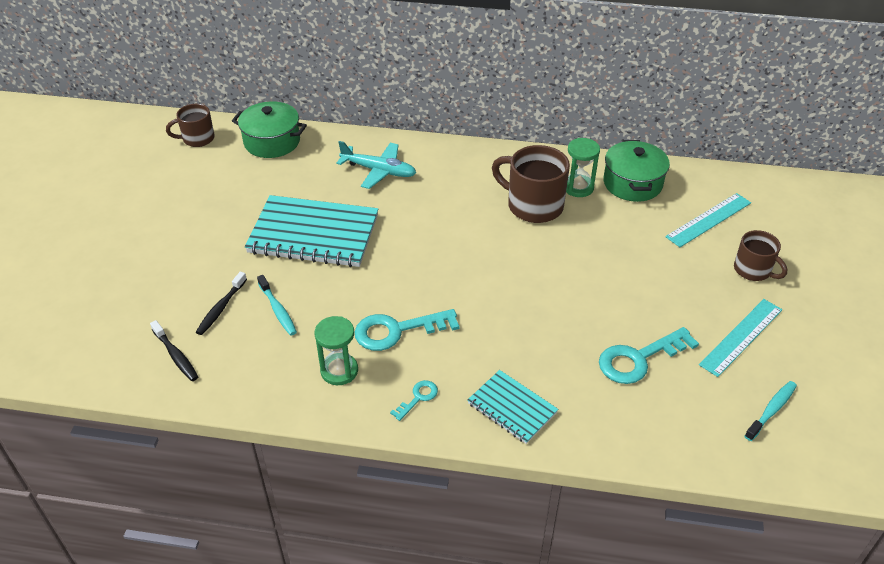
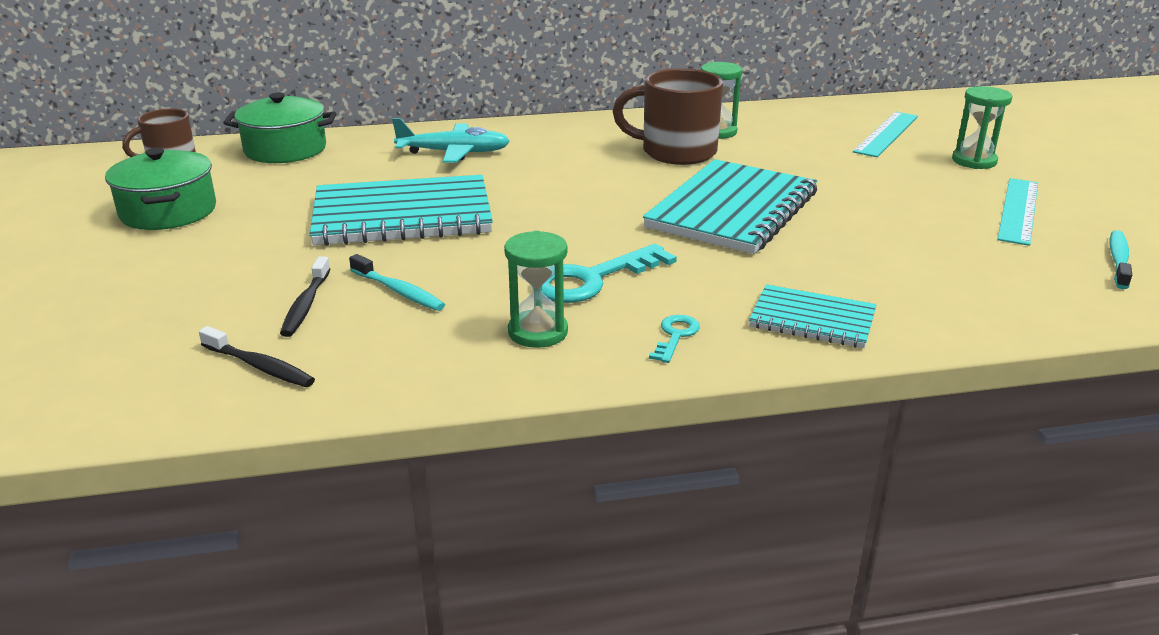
camera: 20 degrees left, 15 degrees down
turquoise key [599,327,699,384] -> none
green pot [604,140,670,202] -> green pot moved to [105,148,216,230]
brown mug [734,230,787,281] -> green hourglass [952,86,1012,169]
none -> turquoise notebook [643,159,817,254]

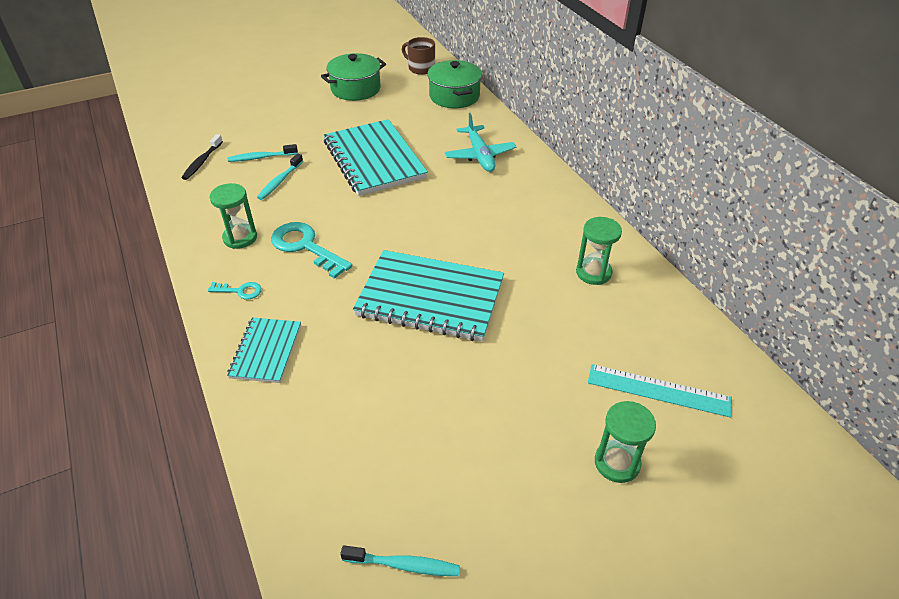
camera: 75 degrees right, 15 degrees up
black toothbrush [280,256,331,337] -> turquoise toothbrush [228,144,298,162]
brown mug [613,68,723,165] -> none
turquoise ruler [997,178,1038,246] -> none

